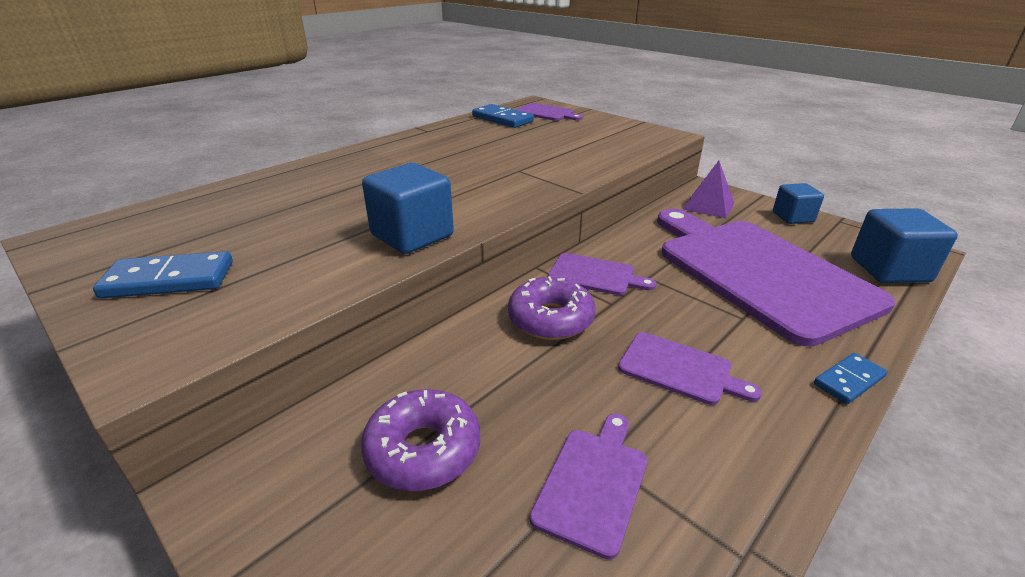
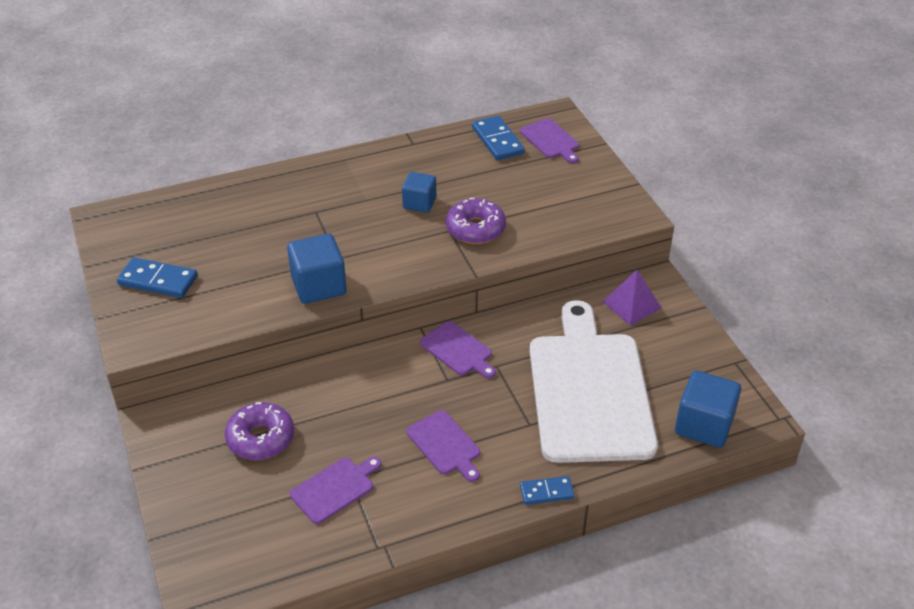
camera: 25 degrees right, 10 degrees up
purple donut [508,276,596,340] -> purple donut moved to [446,198,506,244]
purple cutting board [657,209,895,347] -> white cutting board [529,300,658,463]
blue cube [773,183,824,224] -> blue cube moved to [402,172,436,213]

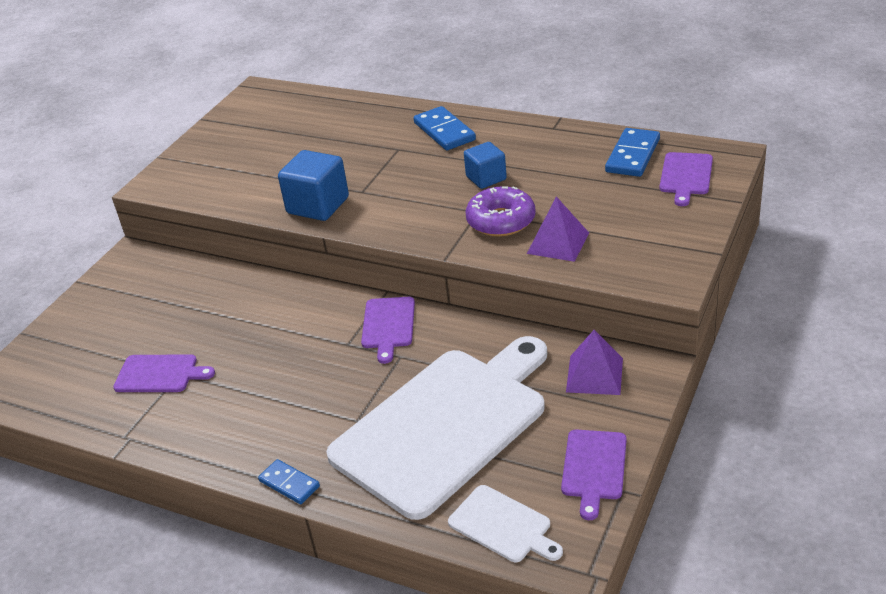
camera: 50 degrees right, 5 degrees down
blue domino [117,257,198,298] -> blue domino moved to [414,106,476,150]
purple donut [225,402,294,460] -> none
purple cutting board [406,410,480,482] -> purple cutting board moved to [561,429,627,520]
blue cube [675,370,741,448] -> white cutting board [448,485,563,562]
none -> purple pyramid [527,196,589,262]

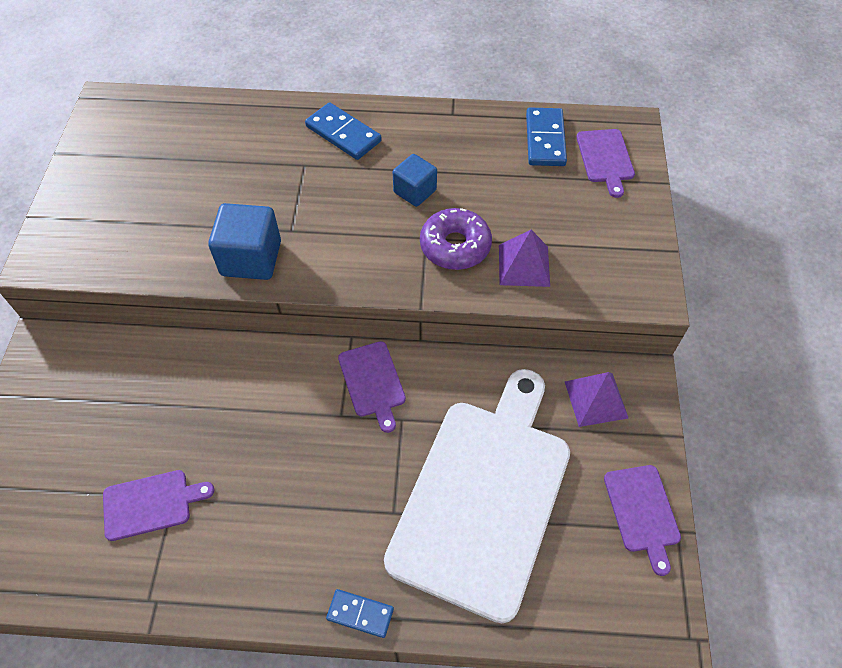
camera: 25 degrees left, 20 degrees up
white cutting board [448,485,563,562] -> none

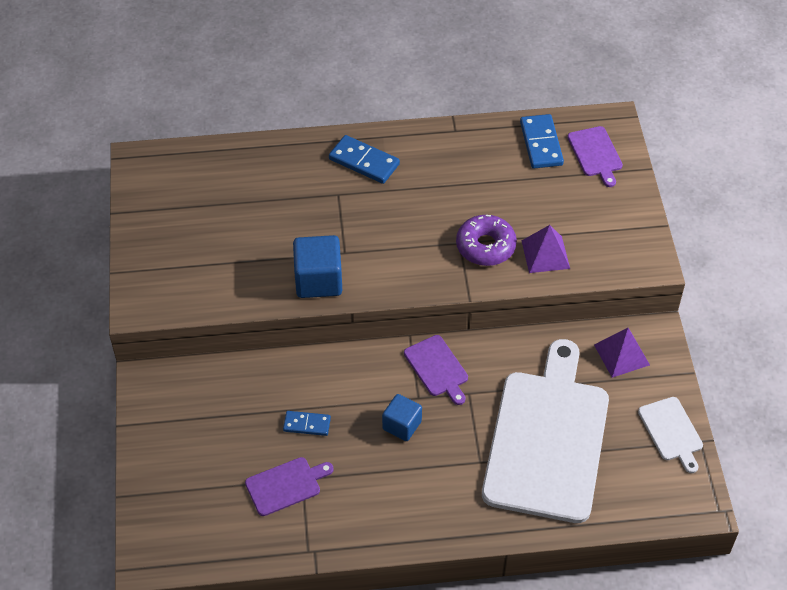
camera: 10 degrees left, 5 degrees down
blue domino [326,589,394,638] -> blue domino moved to [283,411,331,436]
blue cube [393,154,437,207] -> blue cube moved to [382,394,422,441]
purple cutting board [604,465,681,576] -> white cutting board [638,397,703,473]

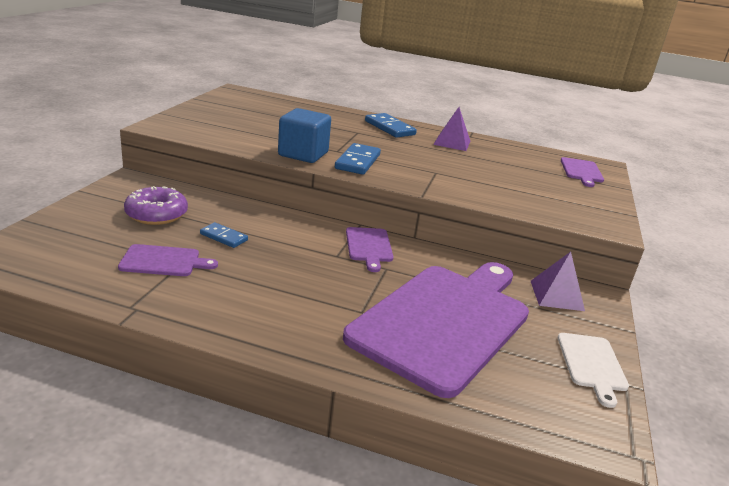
camera: 20 degrees right, 25 degrees down
blue cube [382,394,422,441] -> none
purple donut [456,215,517,266] -> purple donut moved to [124,186,188,225]
white cutting board [482,339,609,523] -> purple cutting board [343,262,529,398]
blue domino [520,114,564,168] -> blue domino moved to [335,143,381,175]
purple pyramid [522,225,570,273] -> purple pyramid moved to [433,107,470,151]

